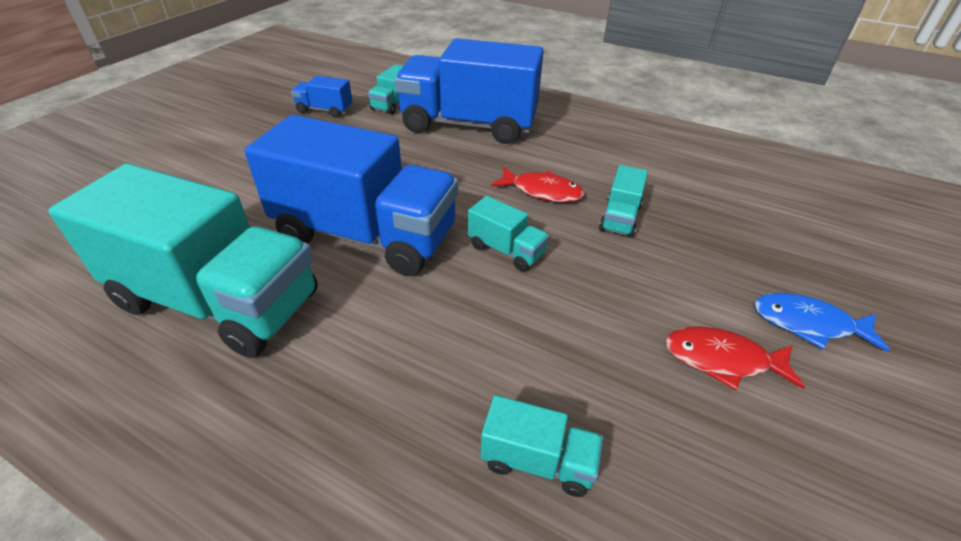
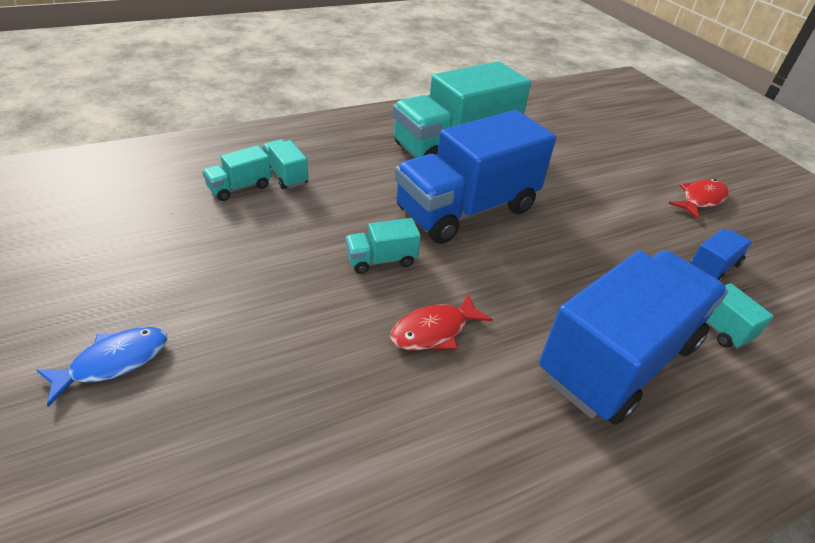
camera: 125 degrees right, 0 degrees up
turquoise truck [599,165,648,238] -> turquoise truck moved to [262,139,308,189]
red fish [665,327,805,390] -> red fish moved to [669,179,729,219]

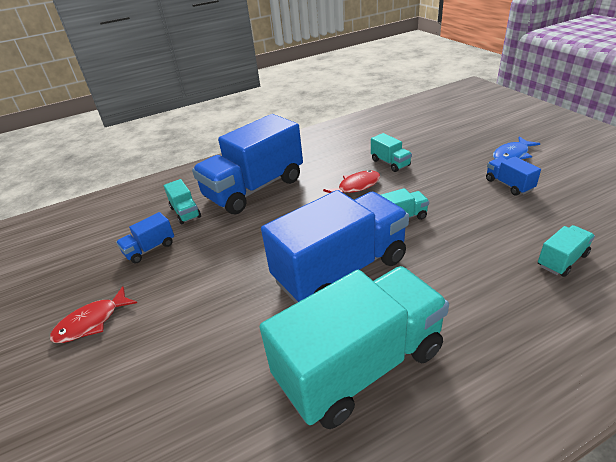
camera: 175 degrees left, 5 degrees down
turquoise truck [262,139,308,189] -> turquoise truck moved to [371,133,412,172]
none -> blue truck [486,157,541,196]

